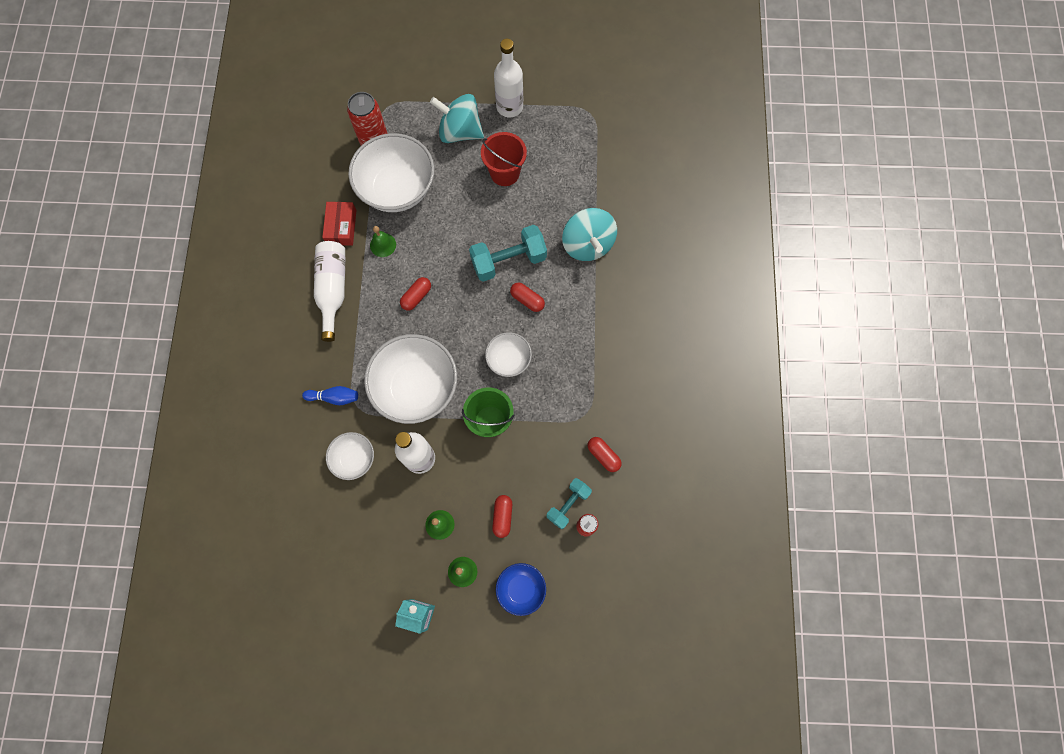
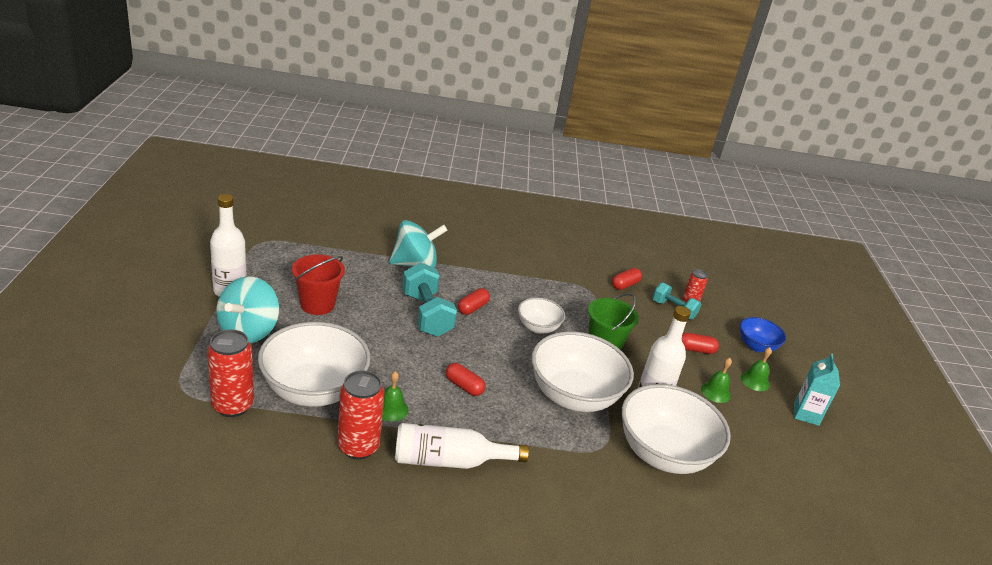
camera: 95 degrees left, 40 degrees down
blue bowling pin [302,386,358,405] -> none
red box [322,202,356,246] -> red can [338,371,384,459]
white bowl [326,432,374,480] -> white bowl [621,384,731,474], size x1.93

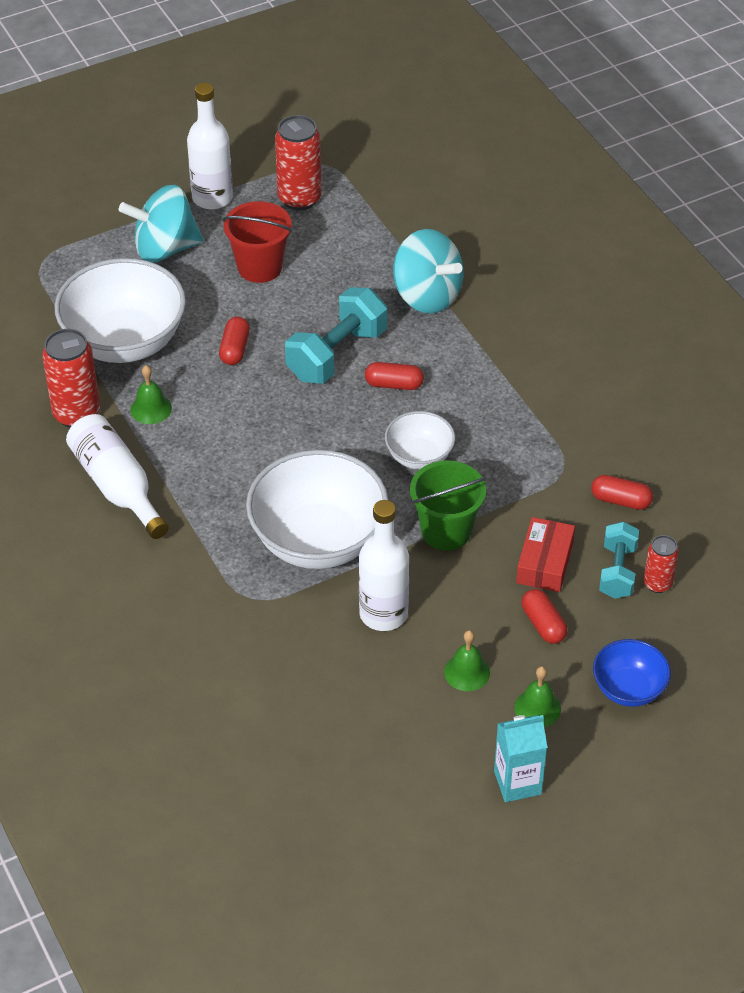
camera: 65 degrees right, 15 degrees up
red can [207,329,254,417] -> red can moved to [275,115,322,210]
red capsule [446,363,486,396] -> red capsule moved to [219,317,250,365]
white bowl [621,384,731,474] -> none
none -> red box [516,517,575,592]

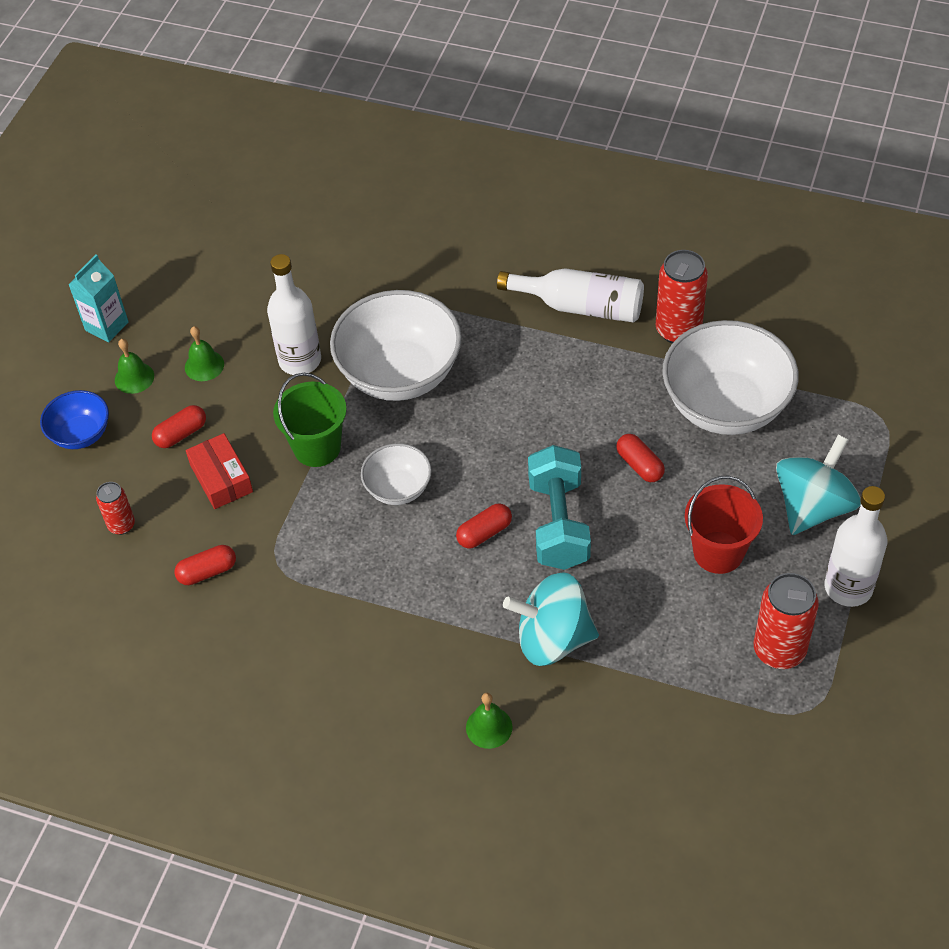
camera: 140 degrees right, 5 degrees up
green bell [131,365,172,424] -> green bell moved to [466,693,512,749]
red capsule [522,589,568,644] -> red capsule turned 60 degrees counterclockwise [152,405,206,448]
turquoise dumbbell [599,521,639,599] -> none

